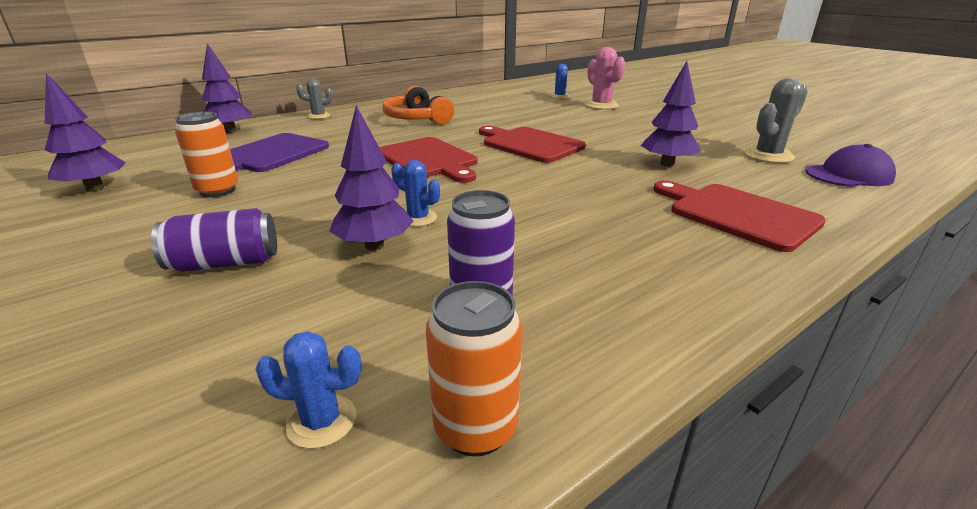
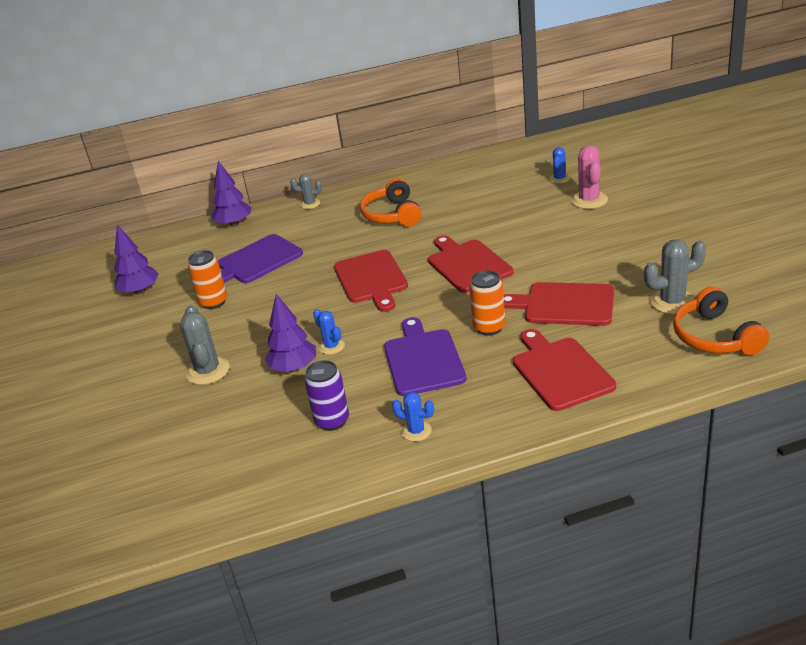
camera: 25 degrees right, 5 degrees up
purple can [151,208,277,272] -> grey cactus [180,305,230,385]
blue cactus [255,331,362,449] -> blue cactus moved to [392,392,434,441]
orange can [426,281,523,456] -> orange can moved to [469,270,506,336]
purple tree [641,61,701,167] -> red cutting board [504,282,614,326]
purple cap [805,144,896,187] -> orange headphones [673,286,769,355]
none -> purple cutting board [384,317,466,396]

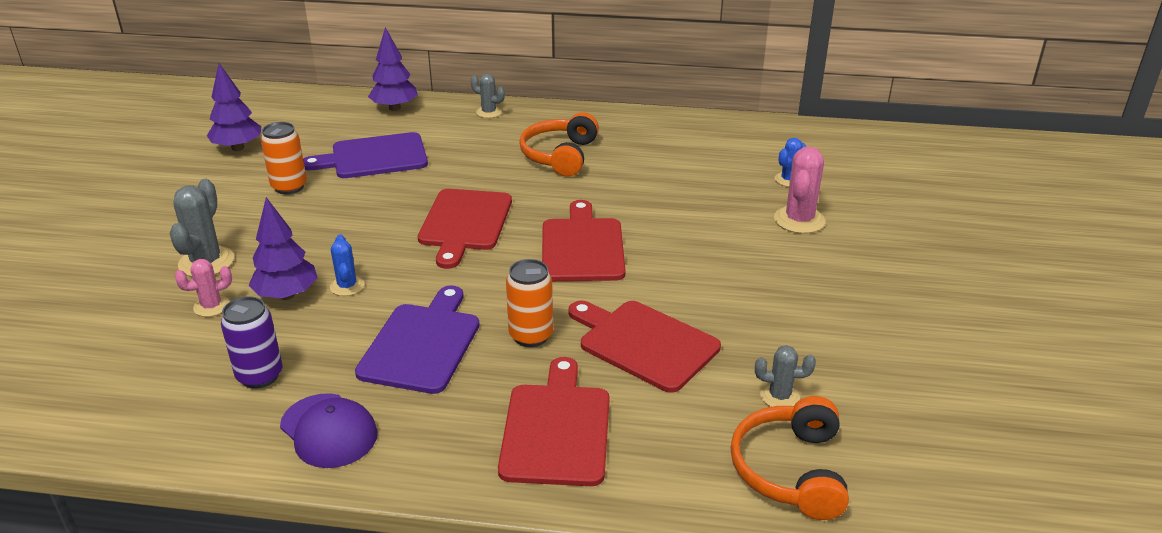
camera: 20 degrees right, 0 degrees up
blue cactus [392,392,434,441] -> purple cap [280,393,378,468]
grey cactus [644,239,706,314] -> grey cactus [755,345,816,407], size x0.61
none -> pink cactus [175,259,232,317]

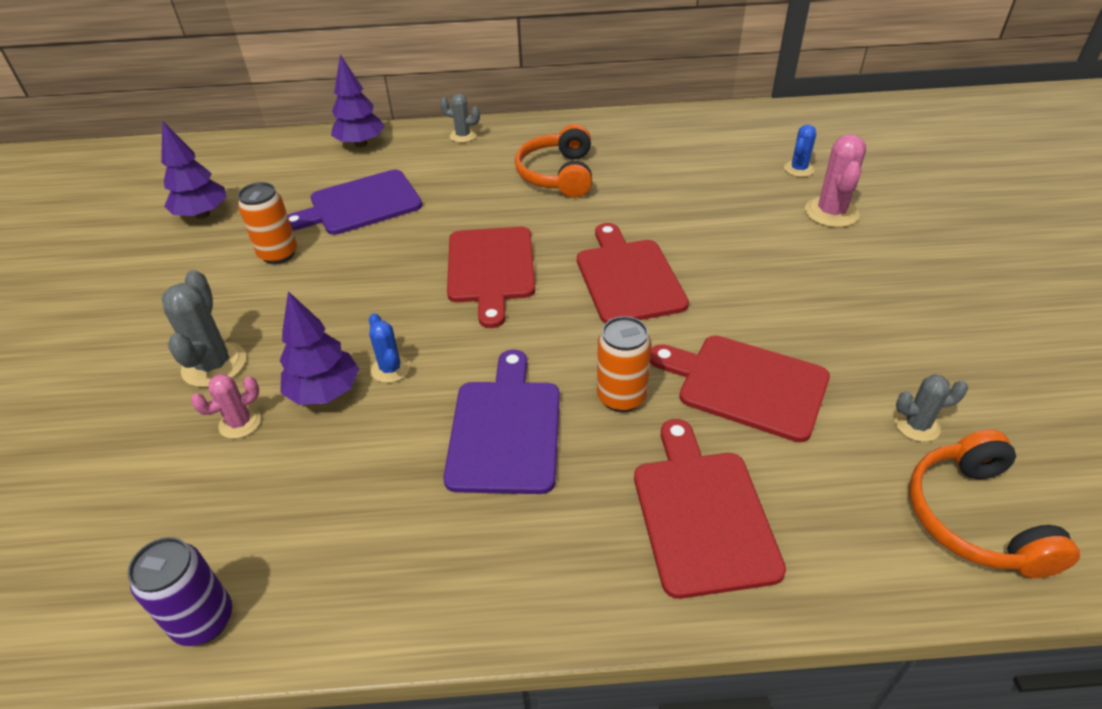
camera: 10 degrees left, 10 degrees up
purple can [221,296,283,389] -> purple can moved to [128,537,232,646]
purple cap [280,393,378,468] -> none

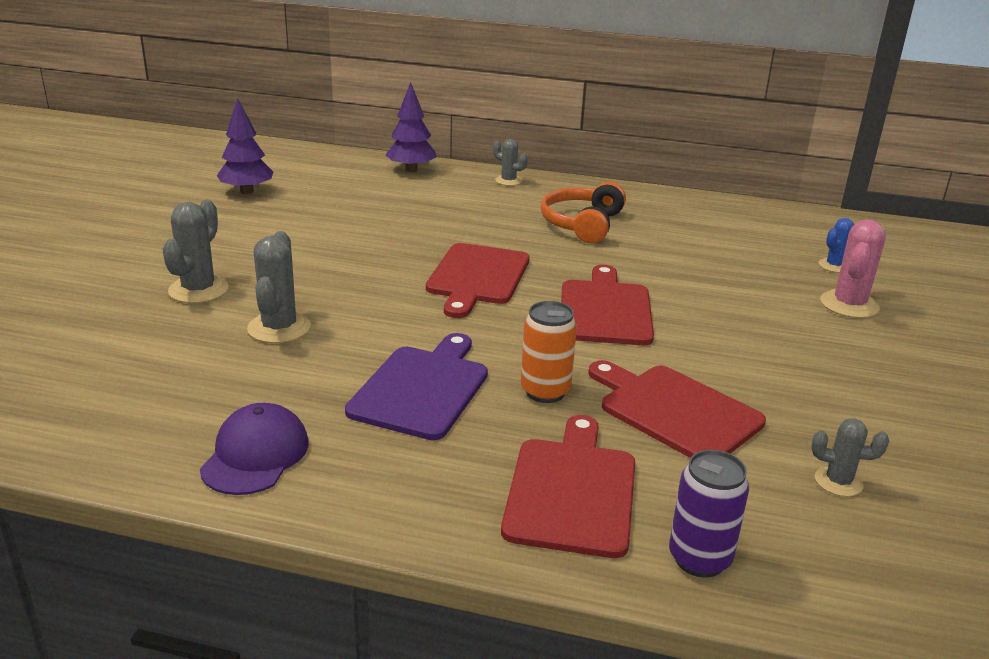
camera: 15 degrees right, 15 degrees down
purple can [128,537,232,646] -> purple can moved to [669,450,749,578]
pink cactus [191,374,261,439] -> none
orange can [238,182,297,264] -> none
purple tree [280,291,359,405] -> grey cactus [247,231,311,343]
purple cutting board [288,169,422,235] -> none
blue cactus [369,313,410,383] -> none
orange headphones [909,429,1080,578] -> none
none -> purple cap [200,403,309,495]

